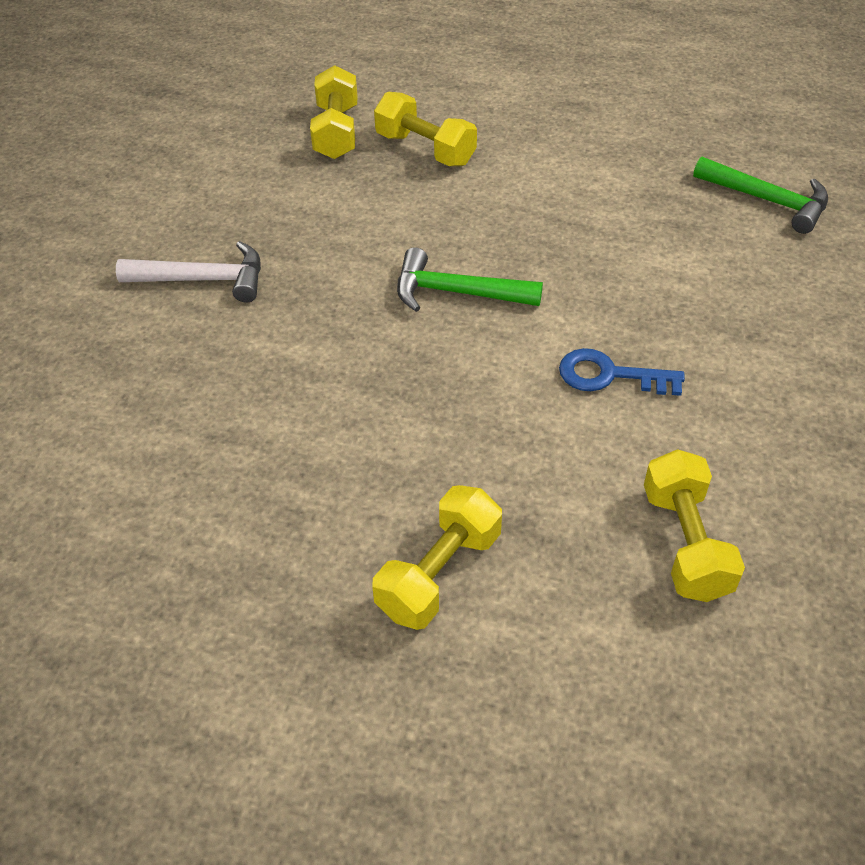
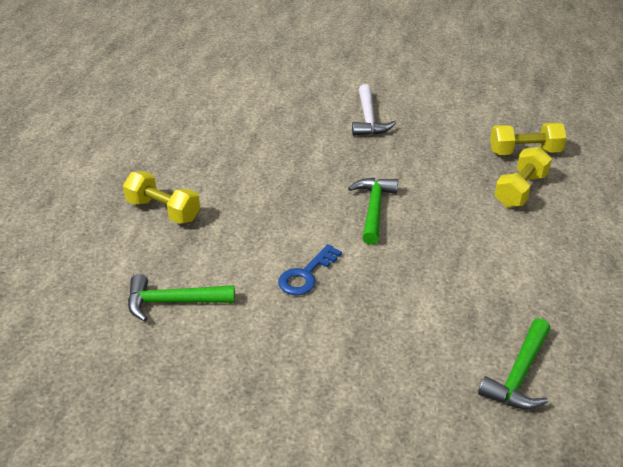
camera: 85 degrees right, 10 degrees down
blue key [559,348,685,396] -> blue key turned 150 degrees counterclockwise [278,244,342,295]
yellow dumbbell [644,449,745,602] -> green hammer [128,274,235,322]

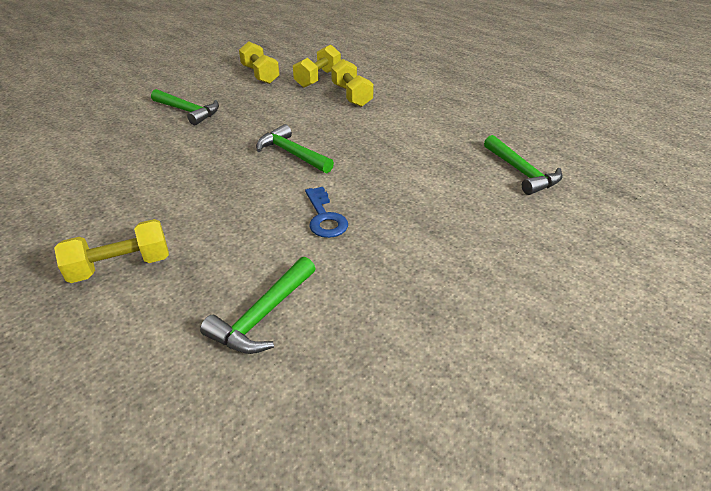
camera: 55 degrees left, 0 degrees up
white hammer [352,84,396,136] -> green hammer [151,89,219,125]
none -> yellow dumbbell [239,41,280,84]

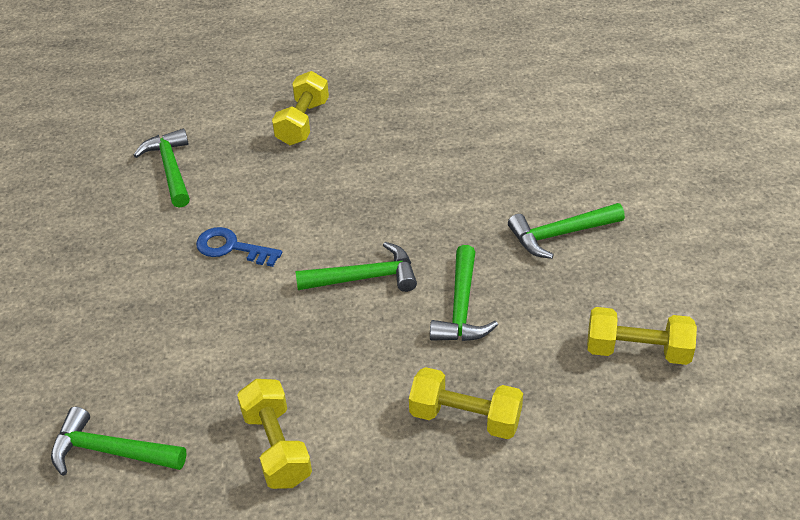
camera: 130 degrees right, 5 degrees up
yellow dumbbell [293,45,341,87] -> yellow dumbbell moved to [237,379,312,489]
none -> green hammer [430,245,498,341]

